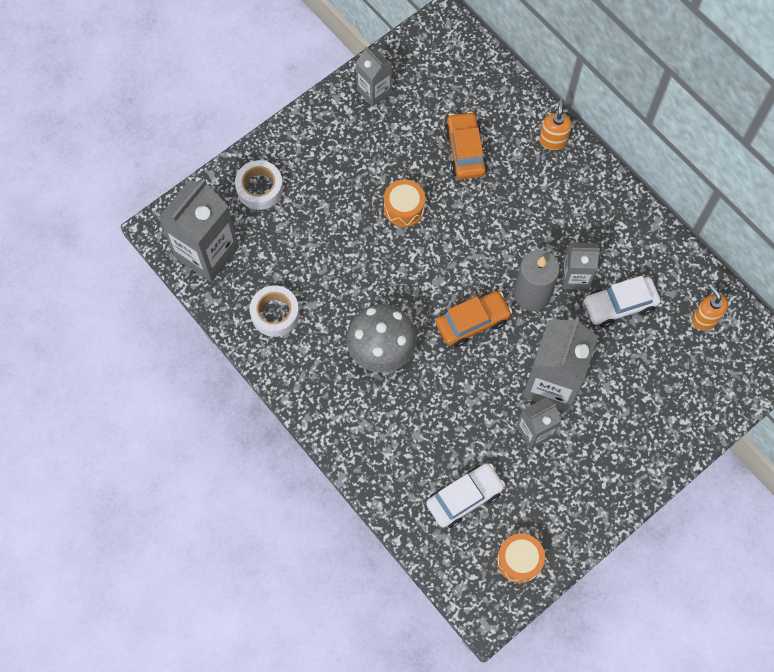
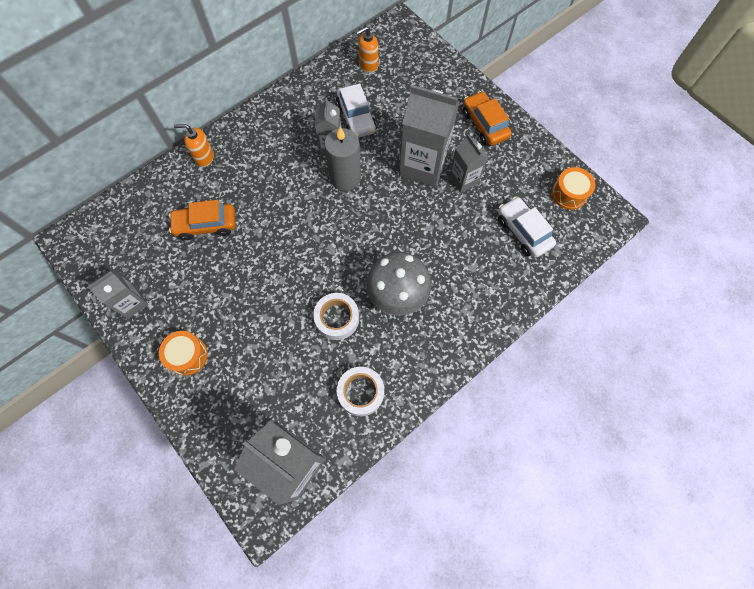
camera: 90 degrees left, 0 degrees up
white tape [235,160,283,210] -> white tape moved to [313,293,359,340]
orange drum [384,179,425,227] -> orange drum moved to [159,331,208,376]
orange car [435,291,512,347] -> orange car moved to [463,91,512,146]

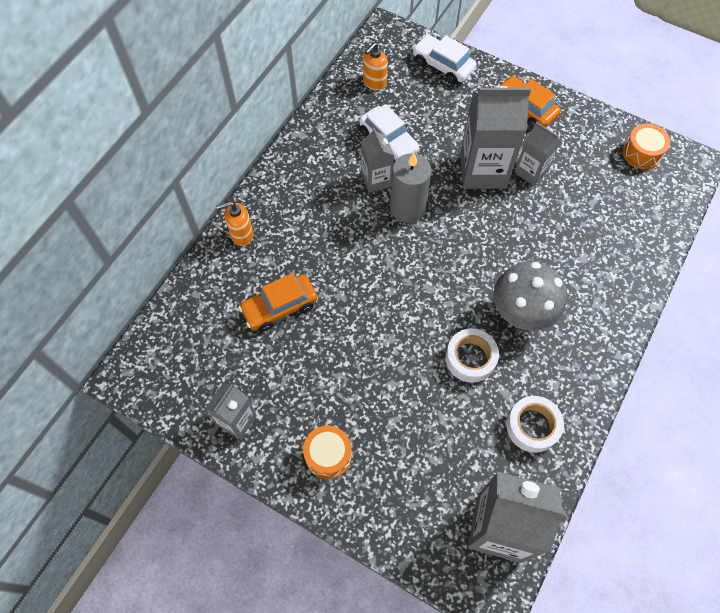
camera: 20 degrees left, 5 degrees down
white car [498,196,556,258] -> white car moved to [412,35,476,84]

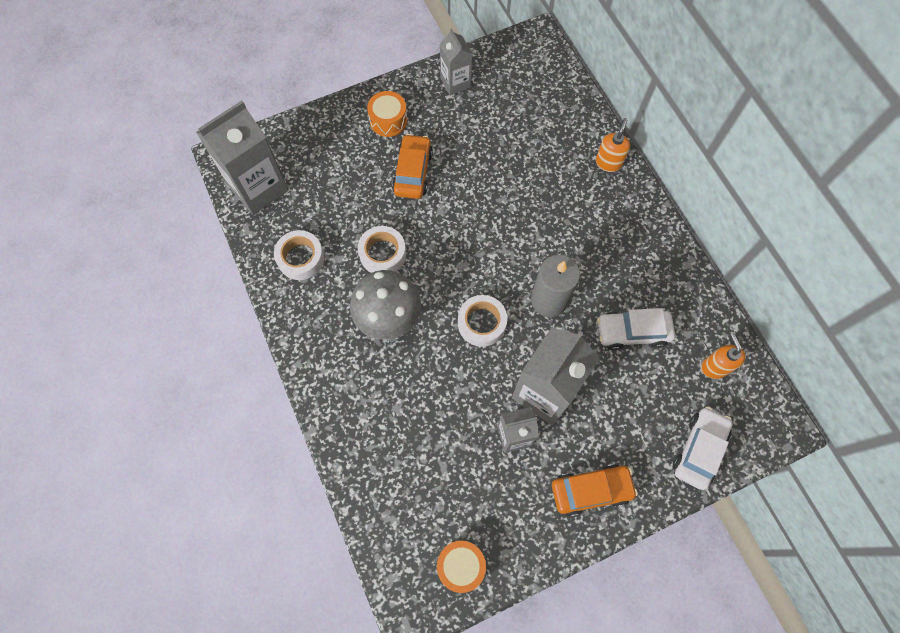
camera: 125 degrees right, 5 degrees up
orange car [238,273,317,332] -> orange car moved to [392,134,433,199]
grey carton [361,128,394,193] -> none
white car [412,35,476,84] -> white car turned 45 degrees counterclockwise [673,407,733,490]
none -> white tape [458,295,507,347]

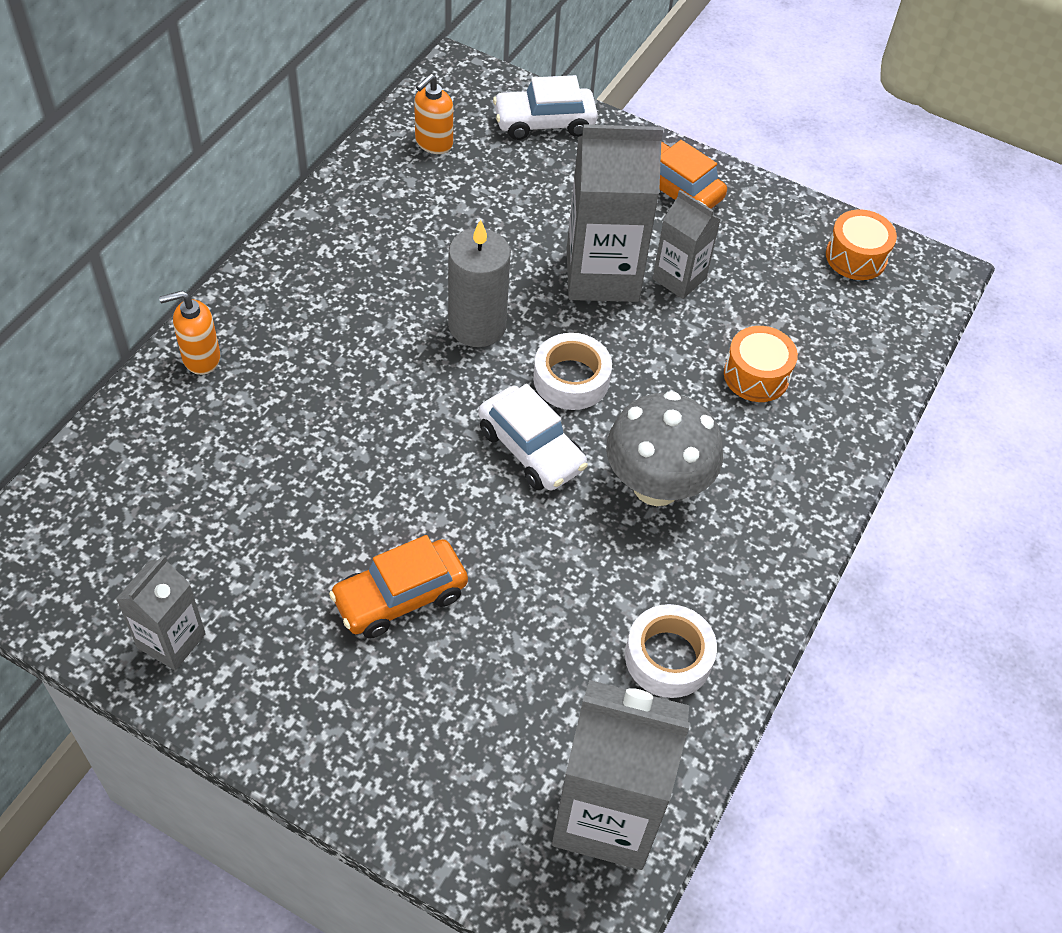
camera: 130 degrees left, 15 degrees down
white tape [358,226,406,273] -> none
orange drum [367,91,407,137] -> orange drum moved to [724,326,798,402]
white car [597,308,675,350] -> white car moved to [479,384,588,490]

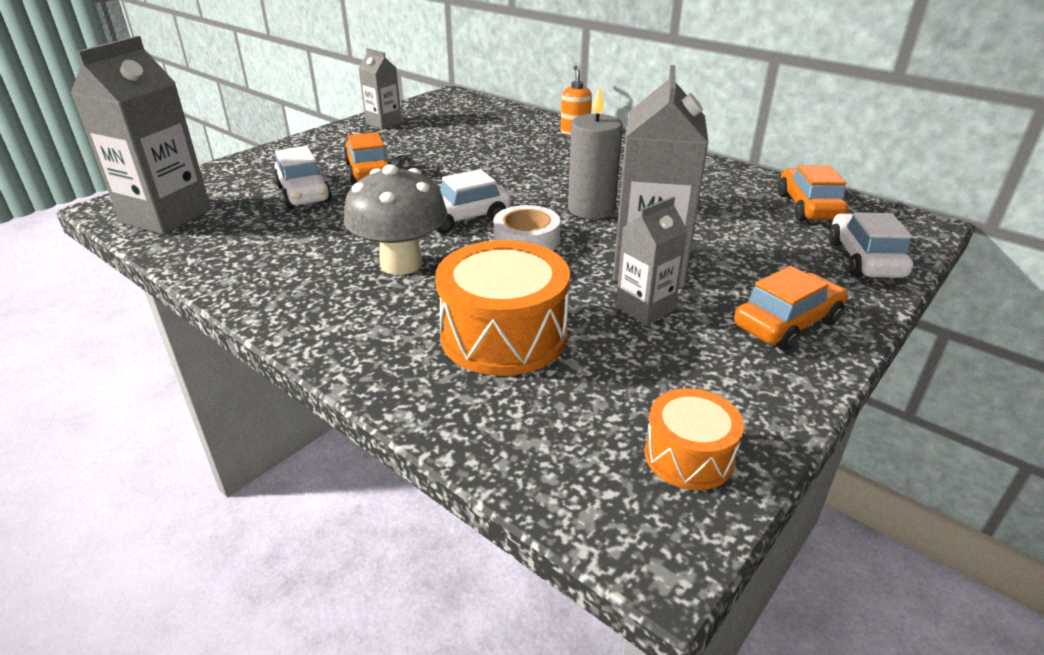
camera: 105 degrees right, 20 degrees down
orange soap dispenser [414,74,453,154] -> orange car [778,165,848,221]
white tape [625,604,717,698] -> none
orange drum [724,326,798,402] -> orange drum [435,240,570,376], size x1.78
none -> white car [273,146,332,209]

